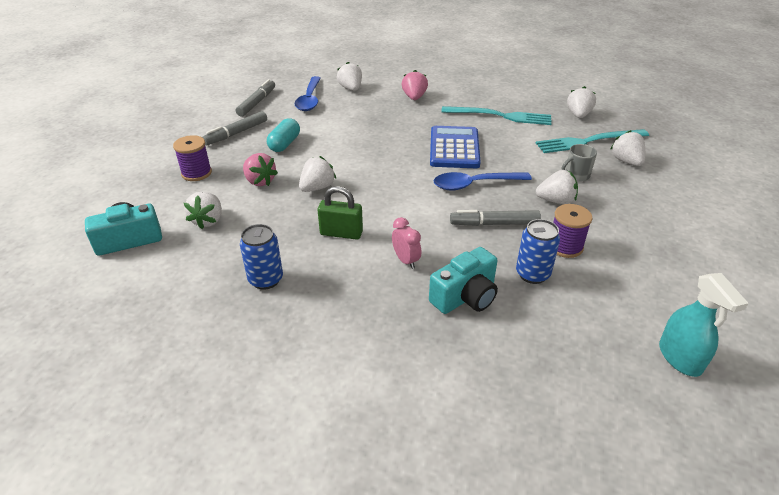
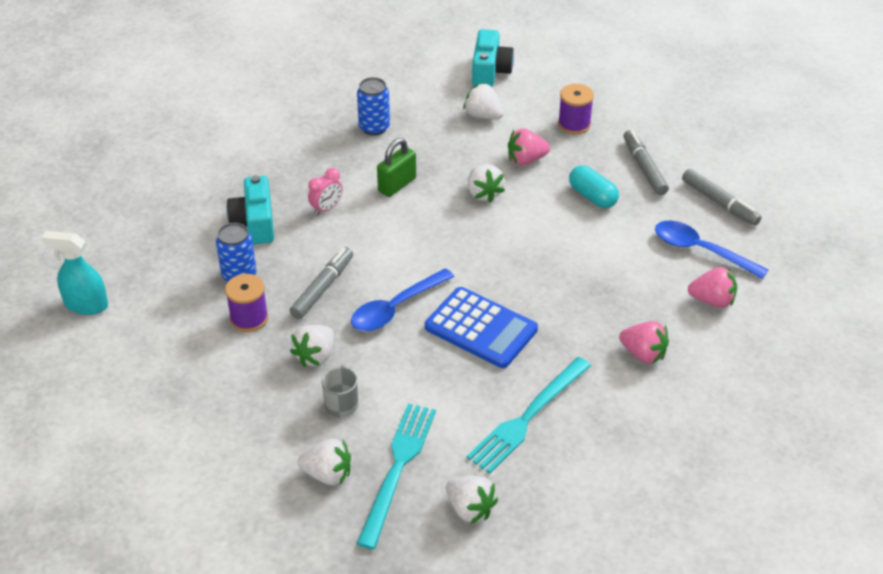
camera: 120 degrees right, 5 degrees up
white strawberry [337,62,362,91] -> pink strawberry [688,267,737,308]
pink clock [392,217,421,269] -> pink clock turned 45 degrees counterclockwise [308,168,343,215]
blue spoon [434,172,532,191] -> blue spoon turned 150 degrees counterclockwise [351,268,454,331]

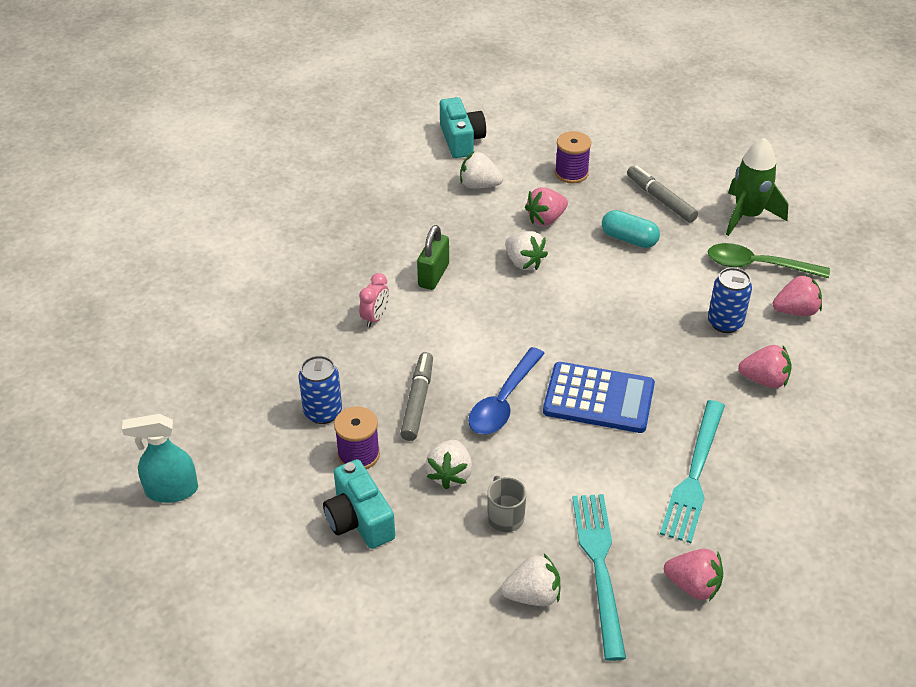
camera: 20 degrees left, 0 degrees up
turquoise camera [227,175,274,244] -> turquoise camera moved to [323,459,395,549]
blue can [357,77,390,136] -> blue can moved to [708,268,752,333]
white strawberry [446,476,498,524] -> pink strawberry [664,549,723,601]
blue spoon [655,221,768,279] -> green spoon [708,243,830,278]
grey marker [682,169,761,226] -> green rocket [726,138,788,236]

